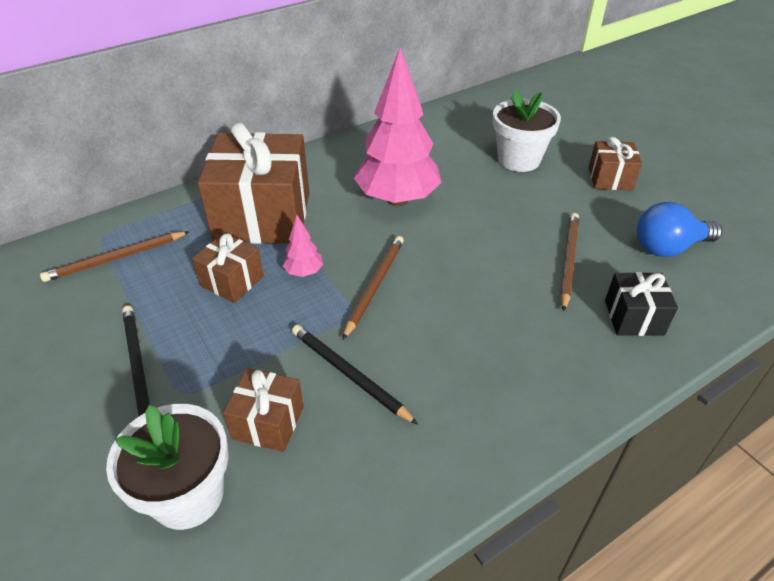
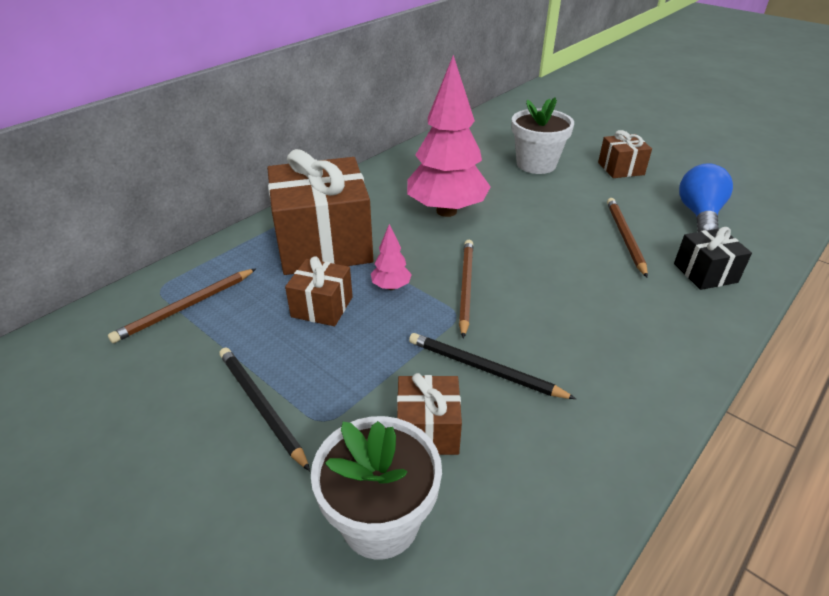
camera: 15 degrees left, 5 degrees down
blue light bulb [637,202,722,257] -> blue light bulb turned 135 degrees clockwise [679,163,733,232]

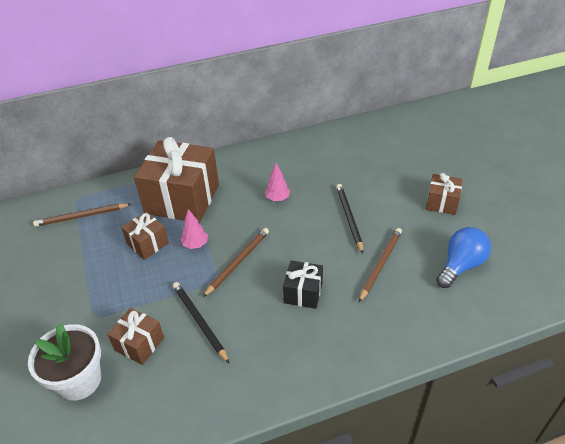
camera: 30 degrees right, 5 degrees up
black pencil [219,347,310,471] -> black pencil moved to [336,184,363,254]
pink tree [407,55,491,217] -> pink tree [265,163,290,201], size x0.42
white flower pot [511,97,574,174] -> none
black gift [674,227,752,290] -> black gift moved to [283,260,323,309]

